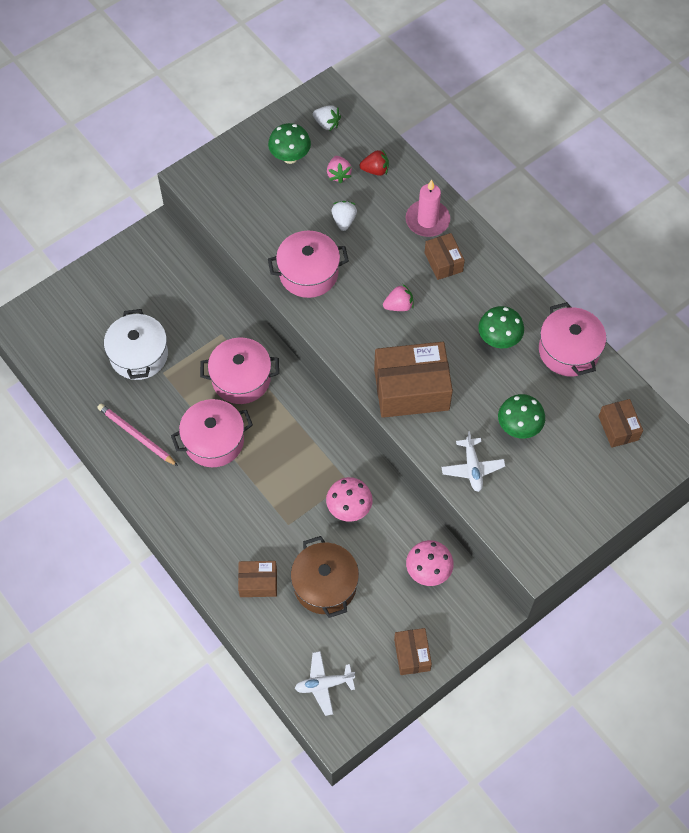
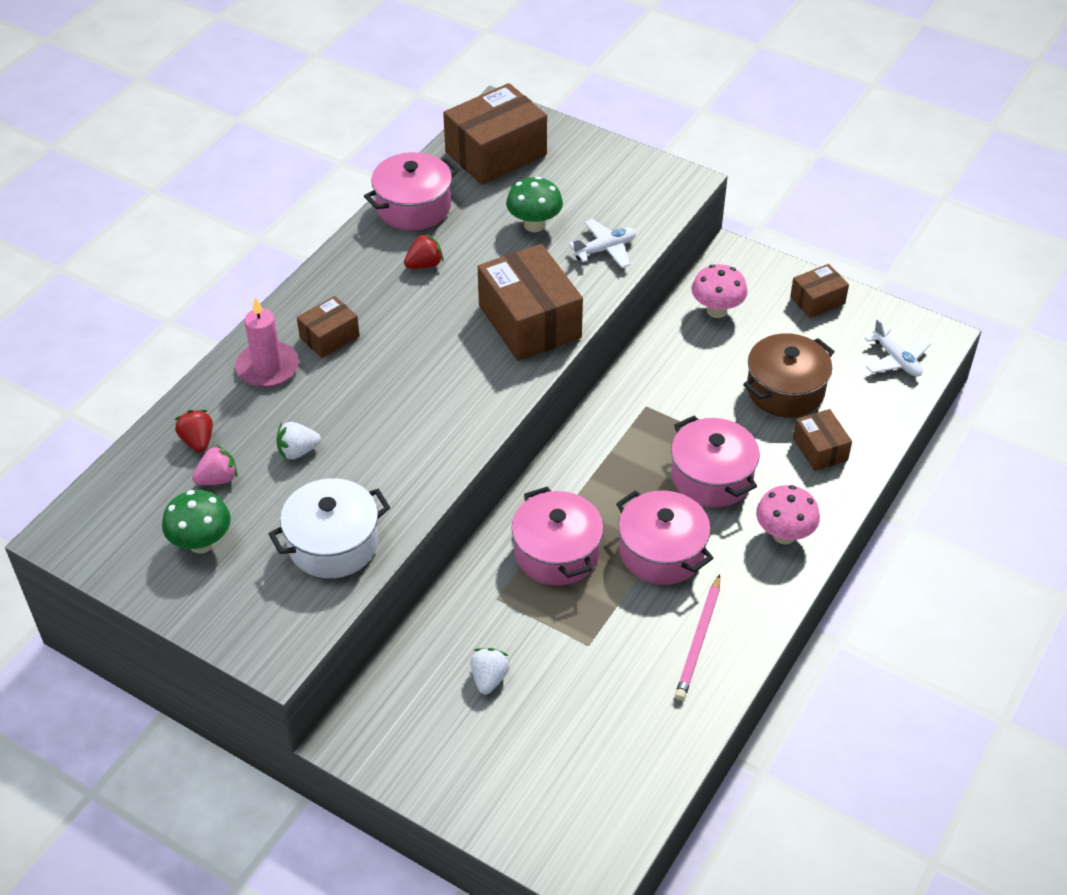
camera: 110 degrees left, 15 degrees down
white pot [104,309,168,380] -> white pot moved to [269,478,390,578]
pink pot [268,231,349,298] -> pink pot moved to [671,416,760,507]
white strawberry [313,105,341,131] -> white strawberry moved to [470,648,510,694]
pink mushroom [326,477,373,522] -> pink mushroom moved to [756,485,820,544]
pink strawberry [383,284,414,311] -> none
green mushroom [478,306,524,348] -> red strawberry [404,233,443,269]
brown box [598,399,643,448] -> brown box [443,83,547,185], size x1.90

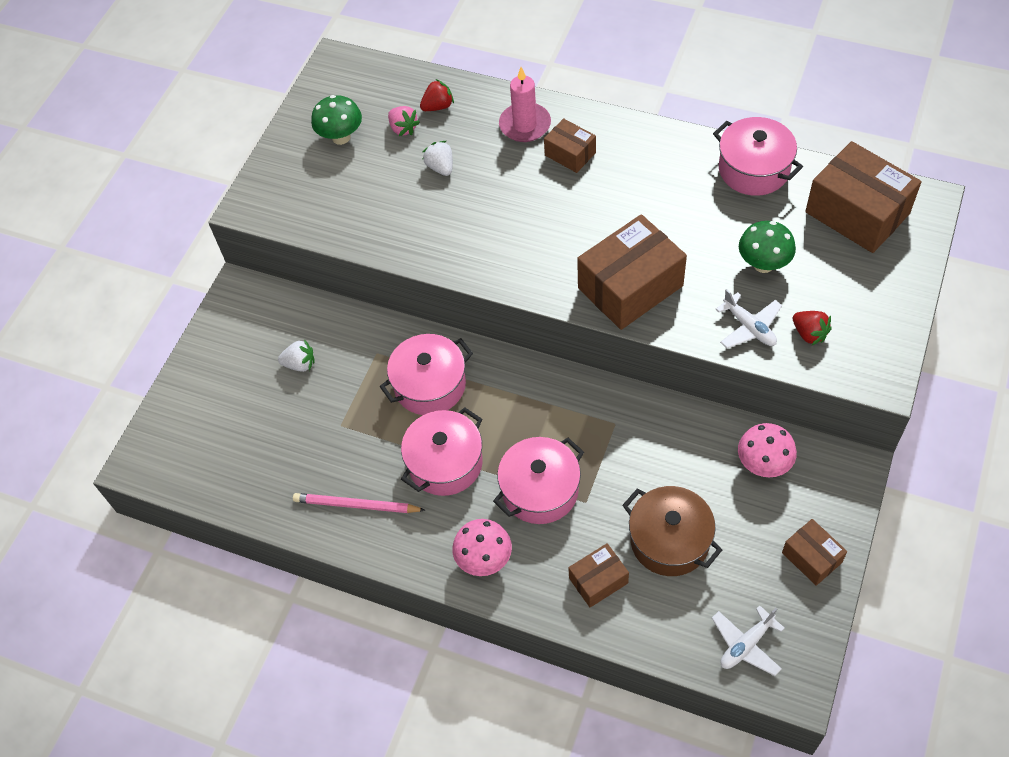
camera: 85 degrees right, 10 degrees up
white pot [269,478,390,578] -> none
red strawberry [404,233,443,269] -> red strawberry moved to [793,311,832,346]

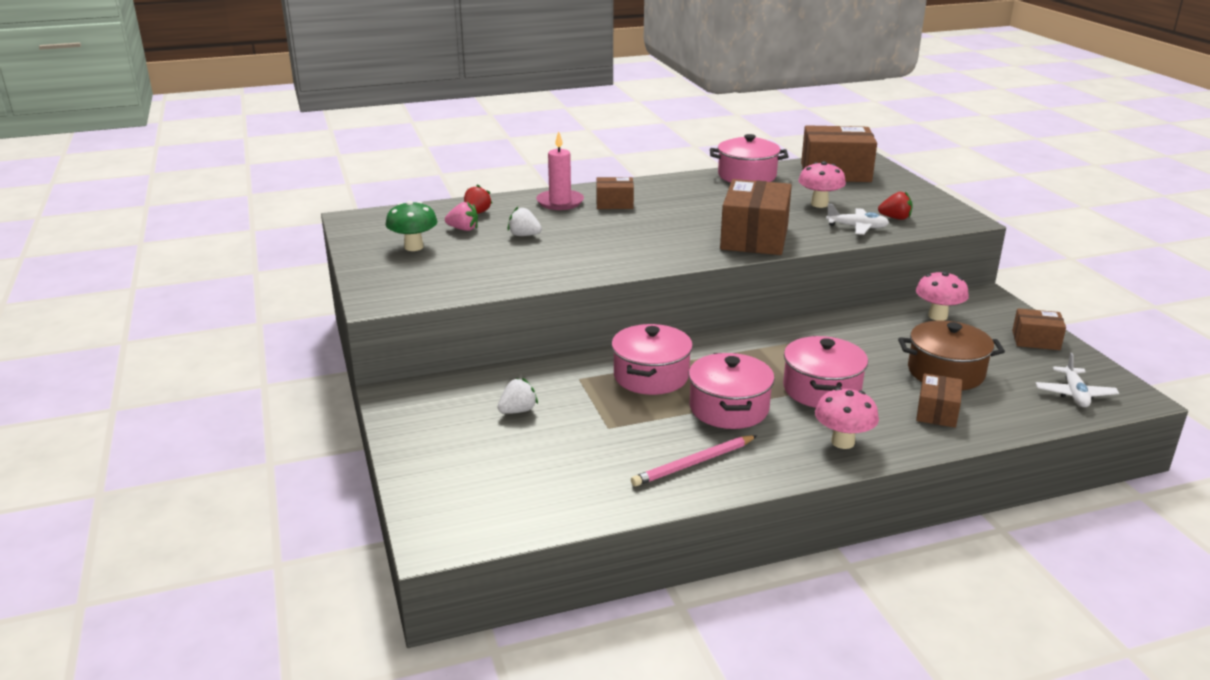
camera: 45 degrees left, 30 degrees down
green mushroom [739,221,796,273] -> pink mushroom [799,161,846,208]

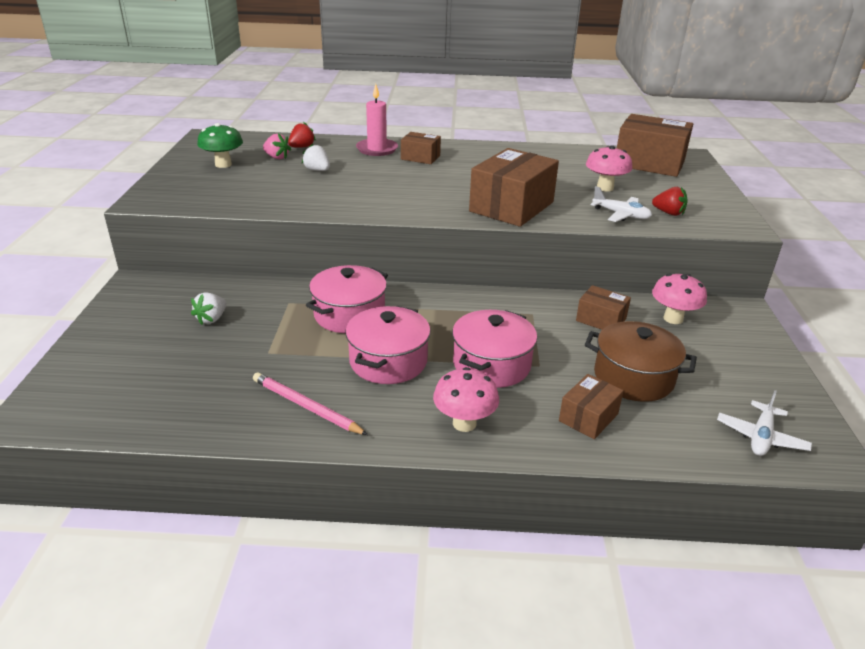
camera: 20 degrees right, 5 degrees up
white strawberry [498,378,538,414] -> white strawberry turned 135 degrees clockwise [191,292,226,325]
pink pencil [631,435,757,487] -> pink pencil turned 45 degrees clockwise [253,372,368,435]
pink pot [710,134,789,183] -> none
brown box [1012,308,1066,350] -> brown box moved to [576,285,631,330]

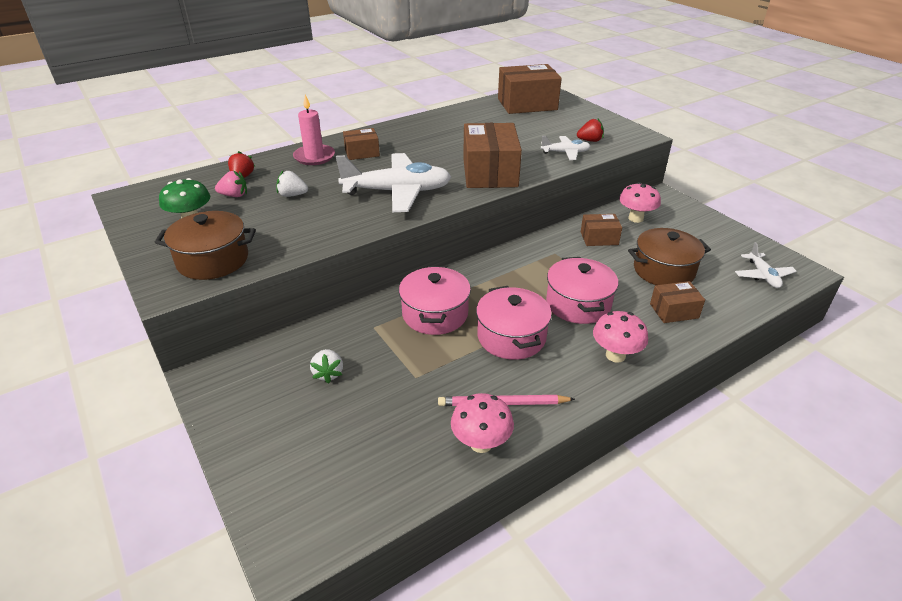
camera: 35 degrees left, 5 degrees up
brown box [559,374,624,439] -> brown box turned 75 degrees clockwise [650,281,705,323]
pink mushroom [586,145,632,192] -> pink mushroom moved to [451,393,514,453]
none -> brown pot [155,211,256,280]
none -> white plane [336,153,451,212]

